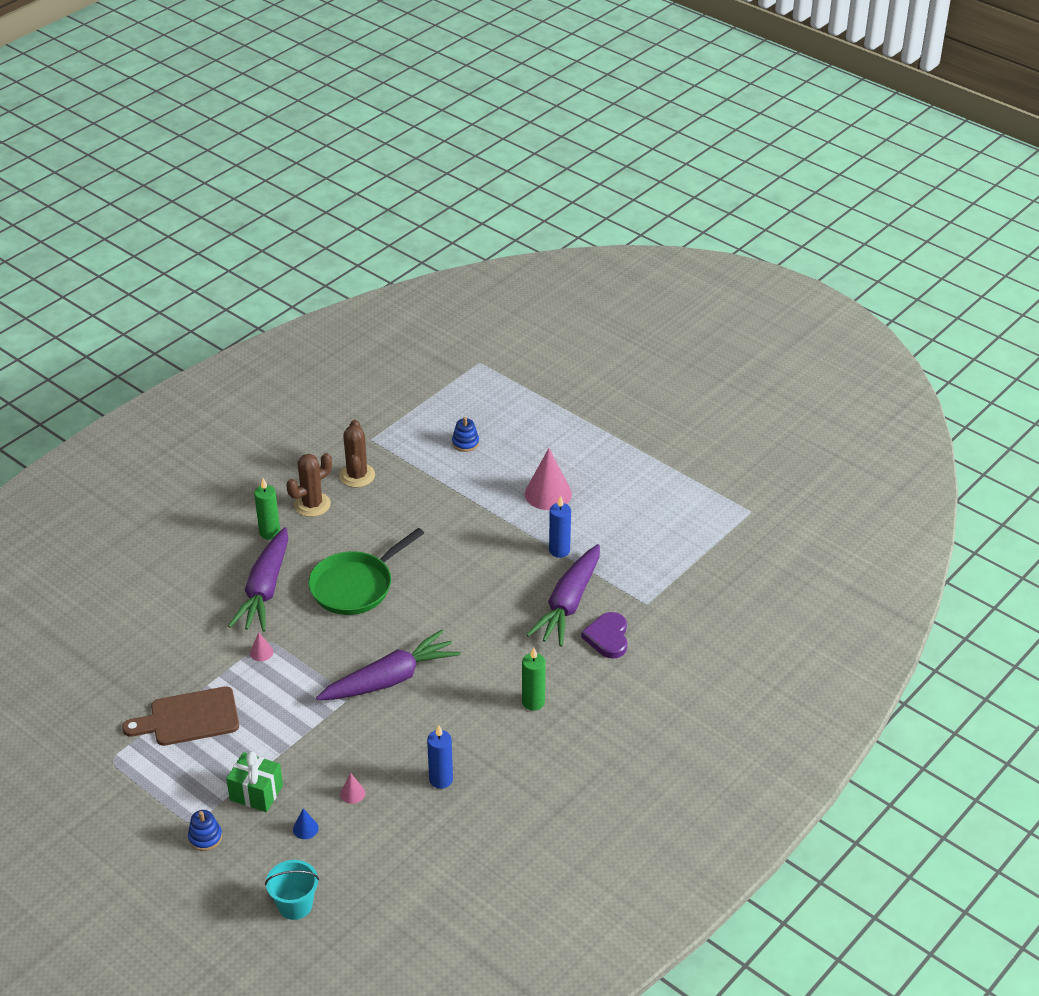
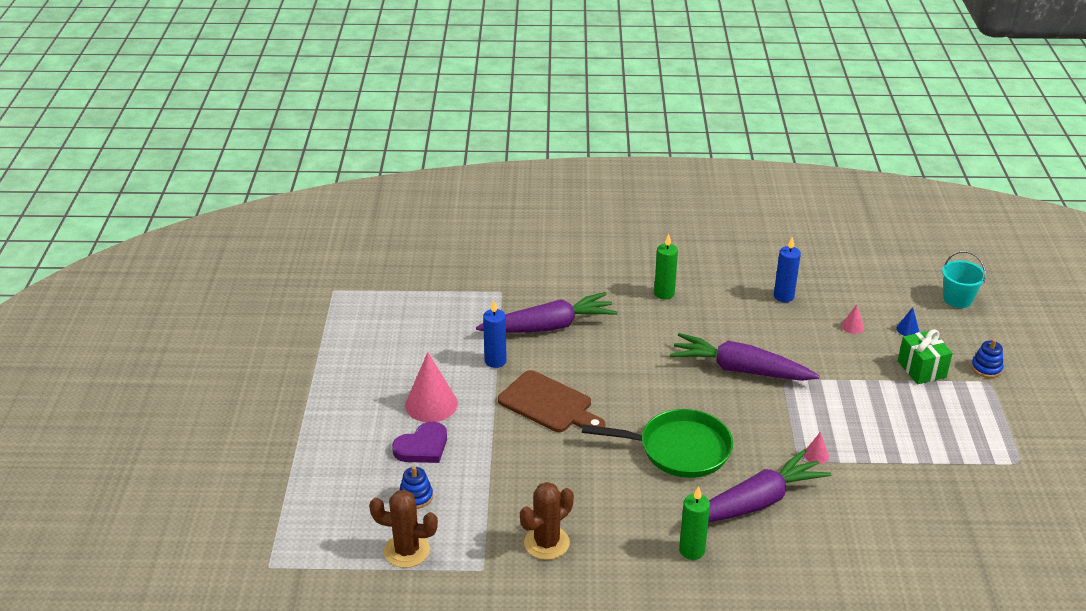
camera: 130 degrees left, 5 degrees down
brown cutting board [122,686,239,746] -> brown cutting board moved to [498,370,605,432]
brown cactus [286,453,332,517] -> brown cactus moved to [369,490,438,568]
purple heart [581,612,628,659] -> purple heart moved to [392,422,447,463]

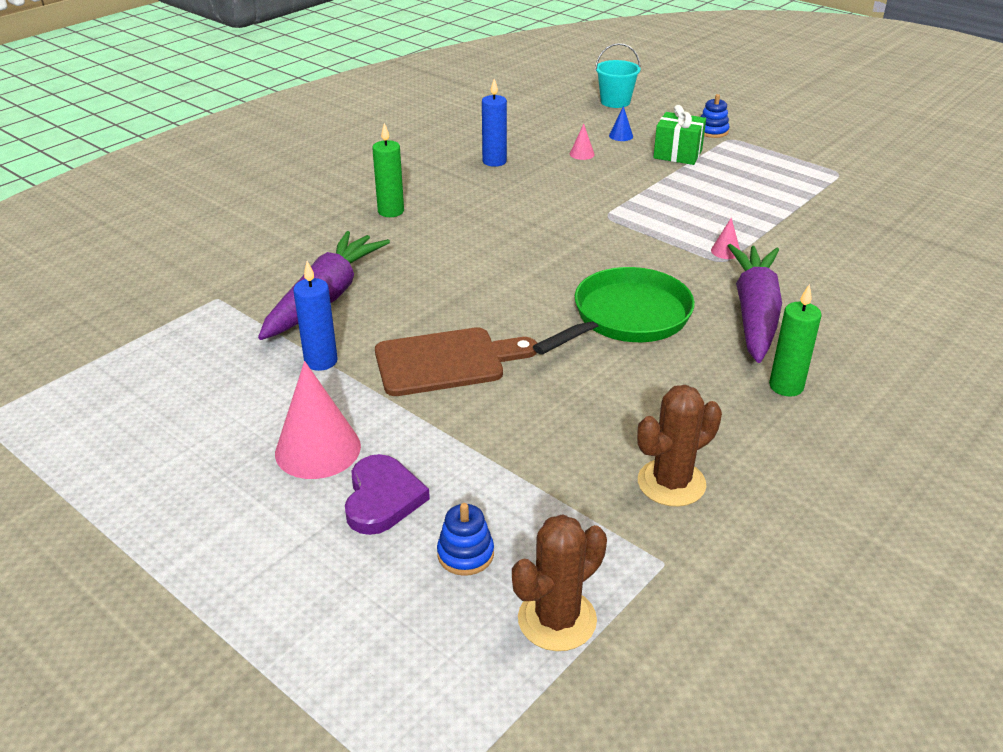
camera: 50 degrees left, 0 degrees up
brown cactus [520,482,574,560] -> brown cactus turned 60 degrees clockwise [637,385,722,507]
purple carrot [670,333,819,381] -> none

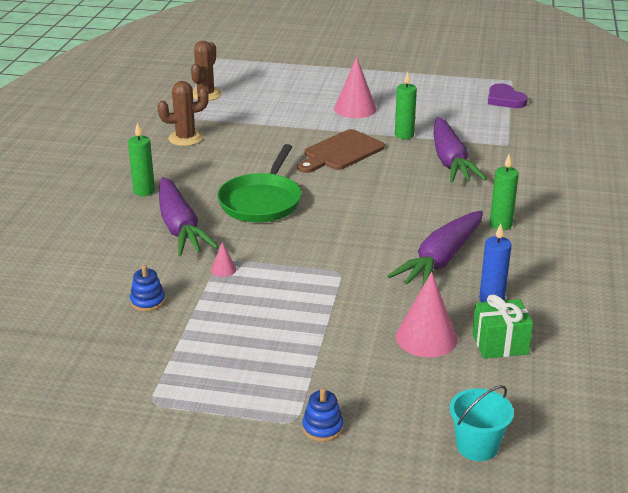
camera: 150 degrees right, 5 degrees down
blue candle [293,261,337,371] -> green candle [395,71,417,139]
purple heart [345,454,430,535] -> purple heart moved to [488,84,528,108]
blue stacking toy [437,503,494,576] -> blue stacking toy moved to [130,266,165,312]
pink cone [570,124,595,160] -> pink cone [396,272,457,358], size x2.20
blue cone [609,106,633,141] -> none
brown cactus [637,385,722,507] -> brown cactus turned 45 degrees clockwise [157,81,209,146]
green gift [653,105,706,165] -> green gift moved to [472,294,533,359]
none -> purple carrot [387,211,483,287]

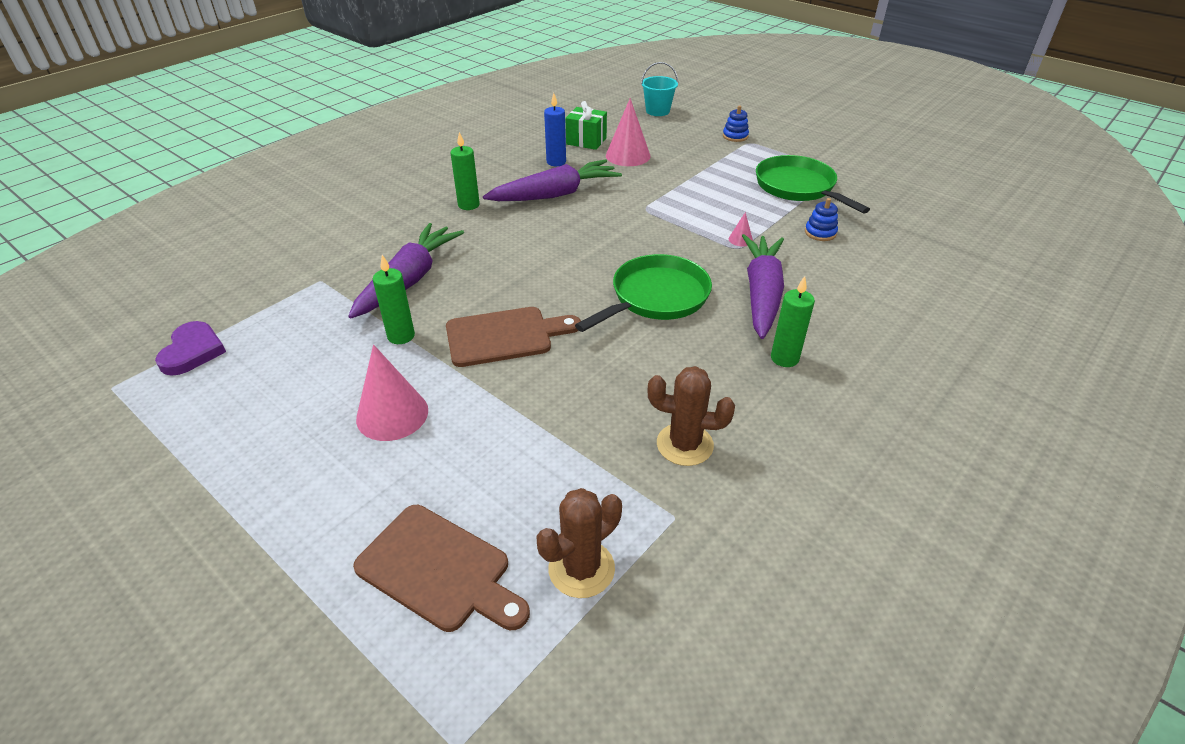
camera: 150 degrees left, 10 degrees up
none -> brown cutting board [353,505,530,632]
none -> green pan [756,155,870,214]

